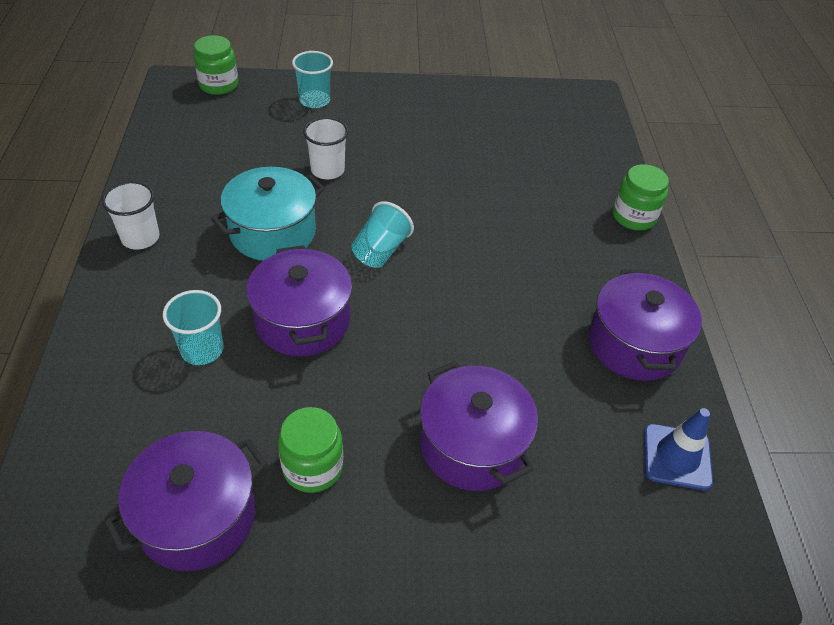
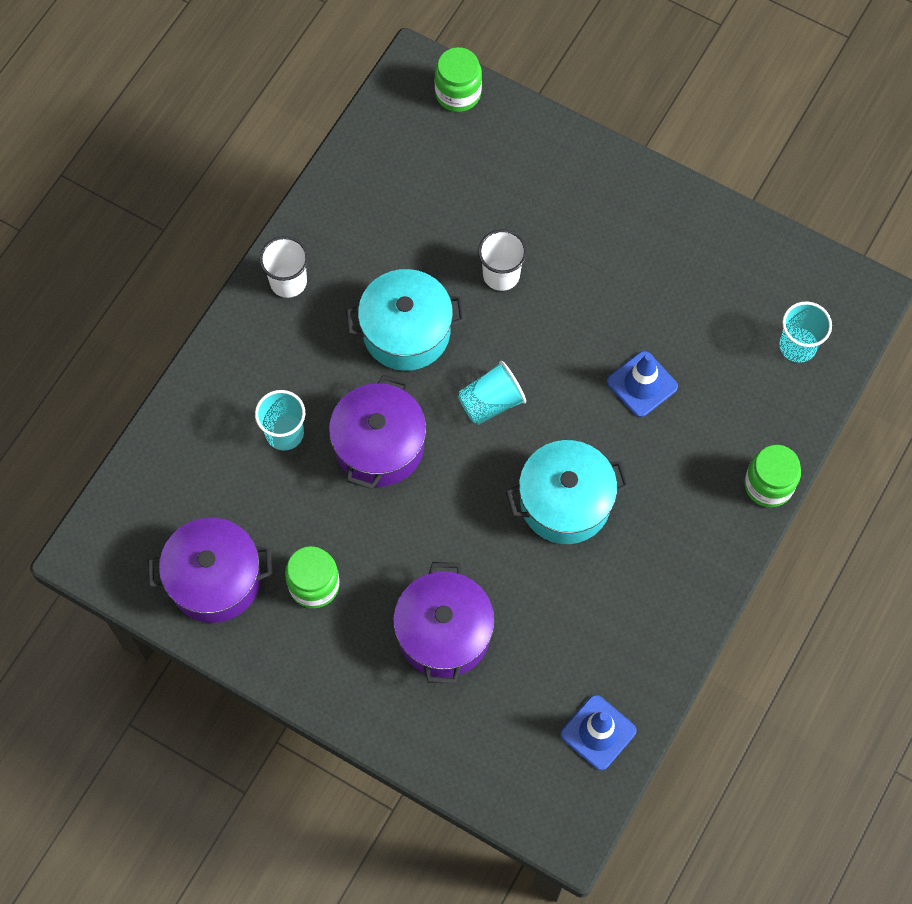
camera: 35 degrees right, 20 degrees up
turquoise cup [292,51,333,108] -> turquoise cup moved to [780,302,832,363]
purple pot [589,270,702,381] -> none
none -> turquoise pot [506,440,630,544]
none -> blue traffic cone [607,351,678,417]

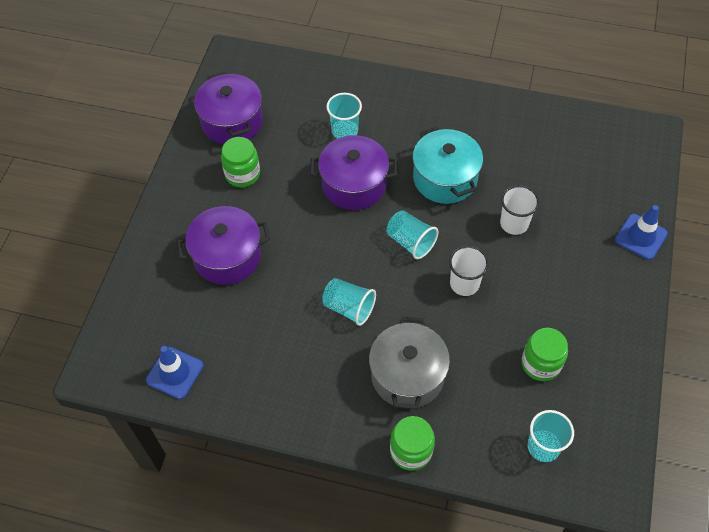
camera: 75 degrees right, 10 degrees down
white cup [260,236,309,298] -> white cup moved to [449,246,489,296]
green jar [435,47,482,112] -> green jar moved to [521,328,568,381]
turquoise pot [506,440,630,544] -> turquoise cup [322,278,376,326]
blue traffic cone [607,351,678,417] -> blue traffic cone moved to [615,205,668,260]
none -> grey pot [369,317,450,410]

